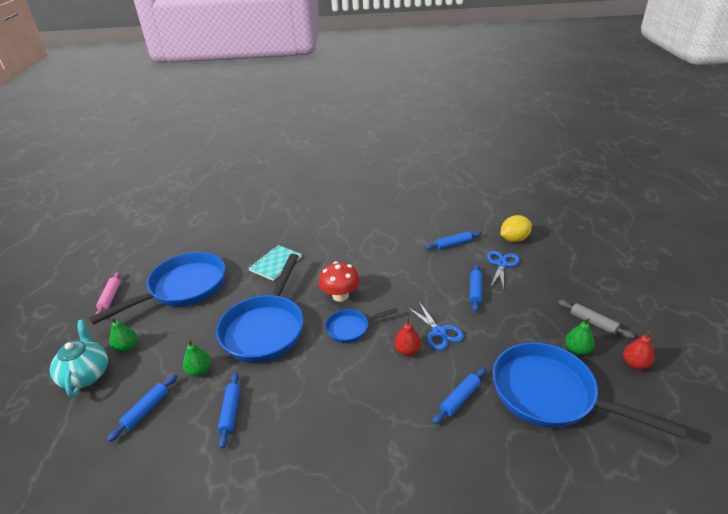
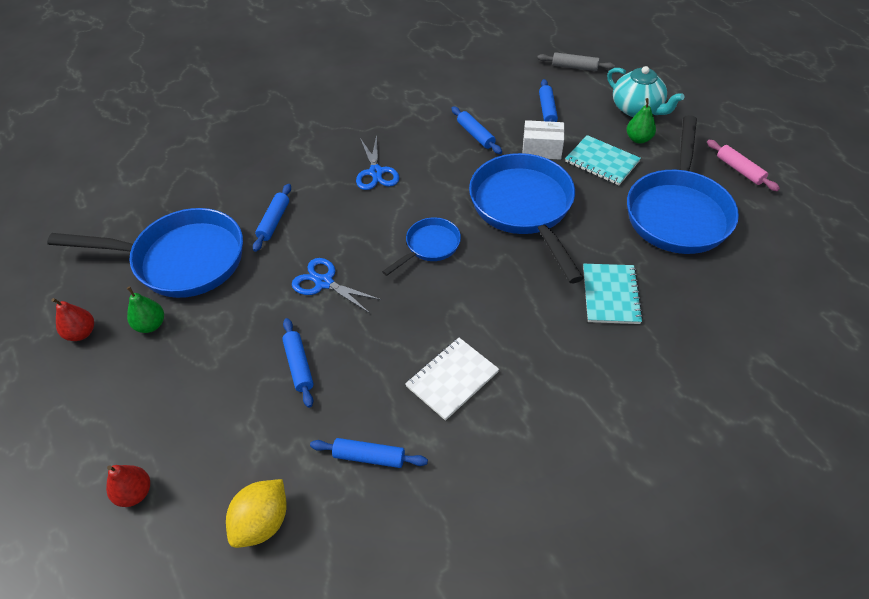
camera: 150 degrees right, 15 degrees up
green pear [183,339,211,376] -> white box [523,120,564,160]
red mushroom [319,262,360,302] -> none
red pear [394,317,421,356] -> red pear moved to [106,465,150,507]
blue rolling pin [425,231,482,250] -> blue rolling pin turned 60 degrees clockwise [310,438,428,468]
blue scissors [487,251,520,290] -> blue scissors moved to [356,135,399,190]
grey rolling pin [558,300,634,339] -> grey rolling pin moved to [537,52,615,71]
none -> white notebook [405,338,499,421]
none -> turquoise notebook [565,135,641,185]

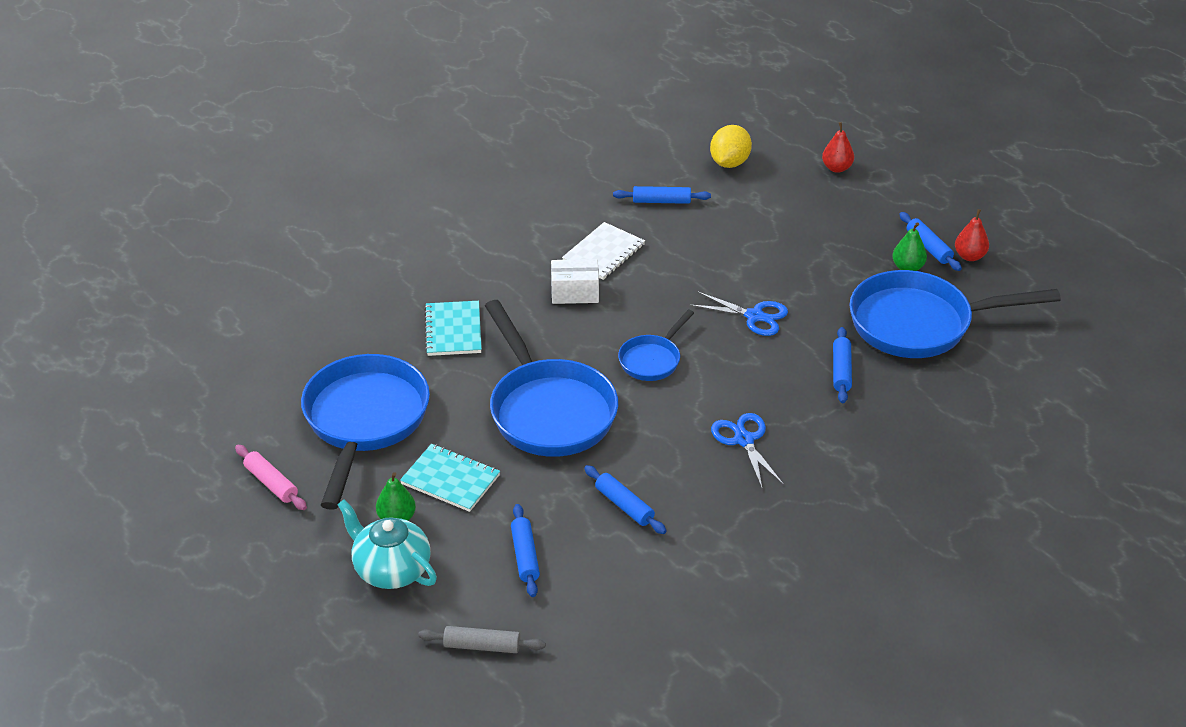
camera: 170 degrees right, 10 degrees down
blue rolling pin [282,318,313,408] -> blue rolling pin moved to [899,212,962,271]
white box [523,120,564,160] -> white box moved to [551,259,599,304]

